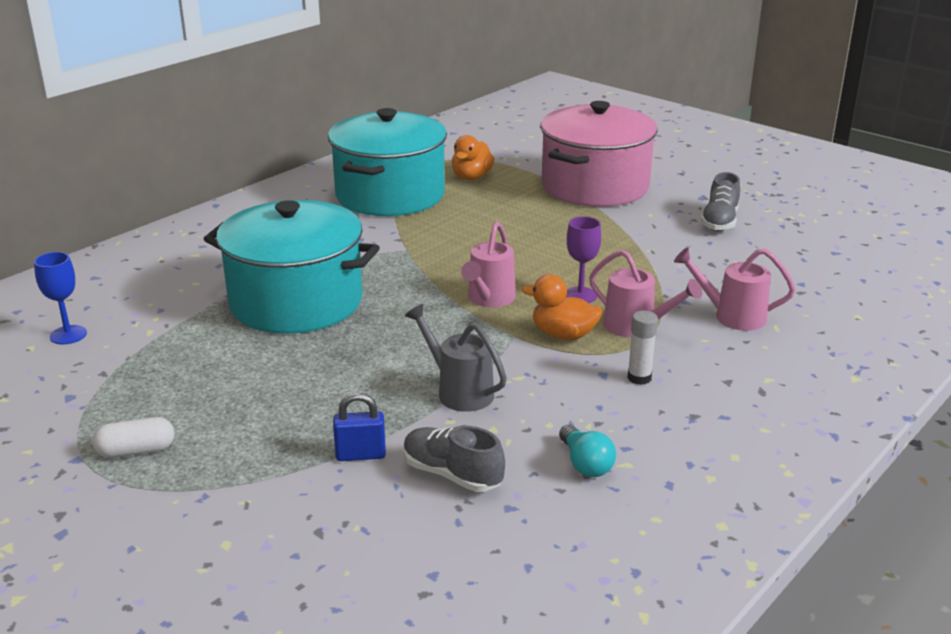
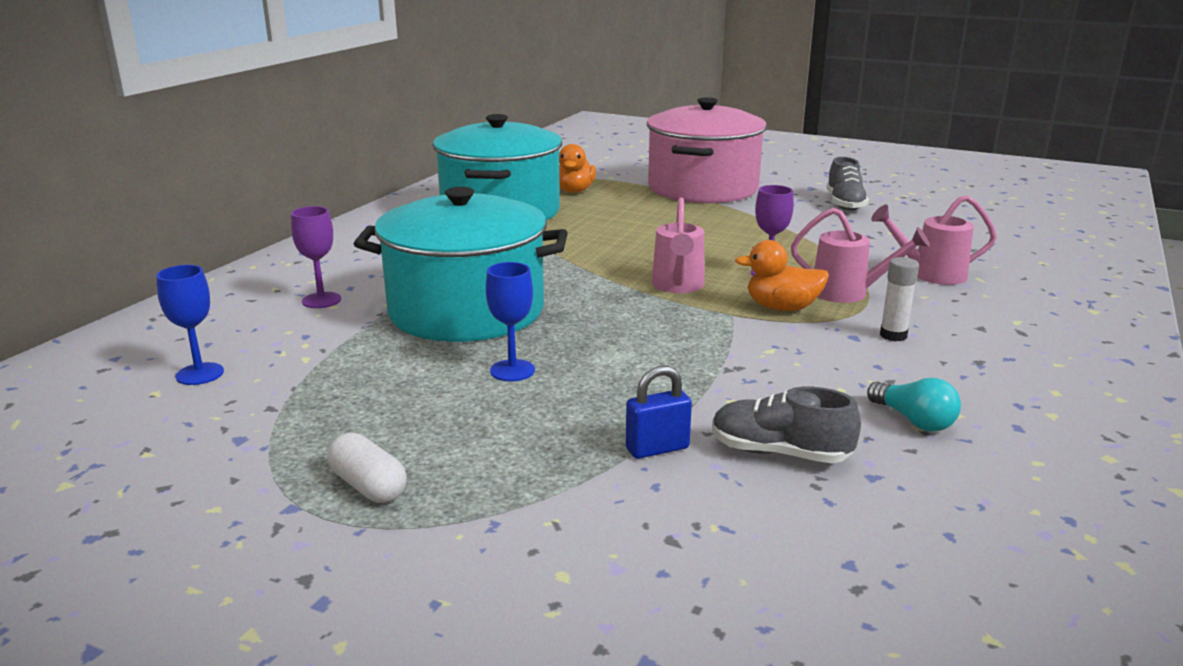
camera: 15 degrees left, 5 degrees down
white capsule [92,417,174,458] -> white capsule turned 75 degrees clockwise [327,433,407,503]
grey watering can [405,304,507,412] -> none
none -> purple goblet [291,206,341,308]
none -> blue goblet [486,262,535,381]

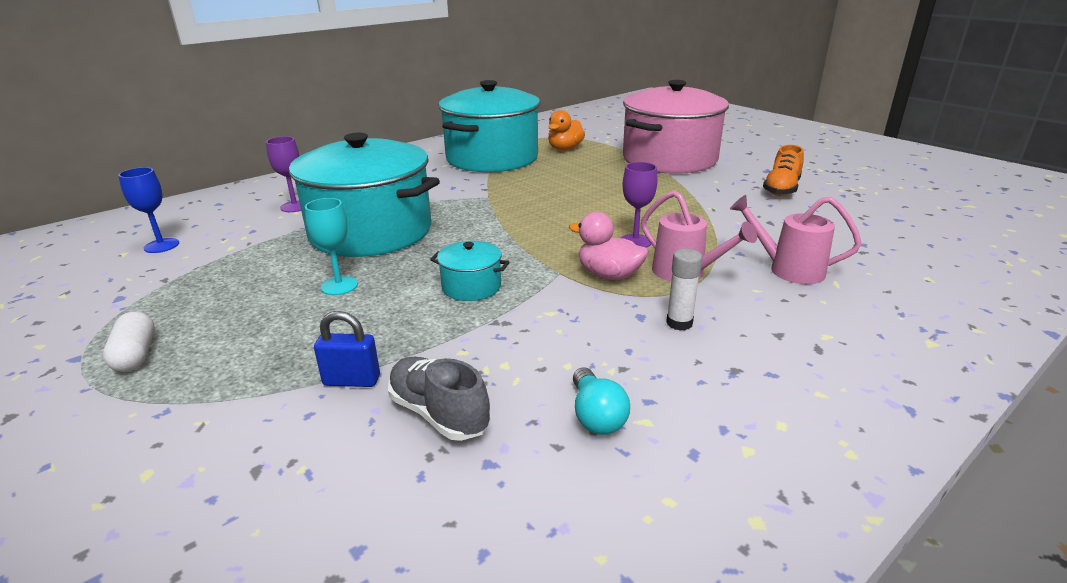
camera: 25 degrees right, 5 degrees up
blue goblet [486,262,535,381] -> turquoise goblet [305,198,358,295]
pink watering can [652,197,705,293] -> none
orange duck [735,240,829,311] -> pink duck [569,212,648,281]
grey shoe [826,157,869,211] -> orange shoe [763,145,804,196]
none -> turquoise pot [430,241,510,301]

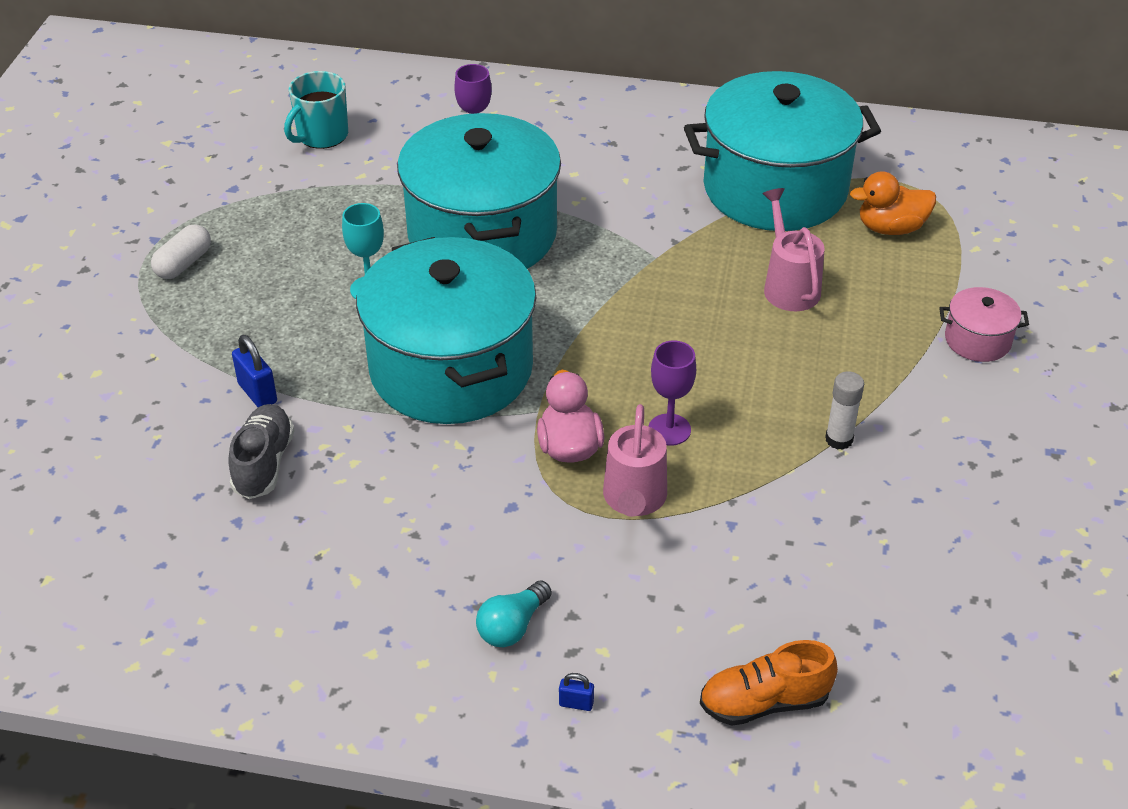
camera: 50 degrees right, 15 degrees up
blue goblet [118,167,179,253] -> turquoise mug [284,71,348,149]
turquoise pot [430,241,510,301] -> turquoise pot [356,237,536,424], size x2.42
turquoise light bulb [573,367,630,435] -> turquoise light bulb moved to [476,581,552,647]
pink pot [623,80,729,174] -> pink pot [939,287,1029,362], size x0.41
white glue stick [666,249,702,331] -> white glue stick moved to [825,372,864,450]
pink watering can [730,195,862,284] -> pink watering can moved to [762,188,824,311]
orange shoe [763,145,804,196] -> orange shoe moved to [700,640,838,726]
none -> blue padlock [559,673,594,711]

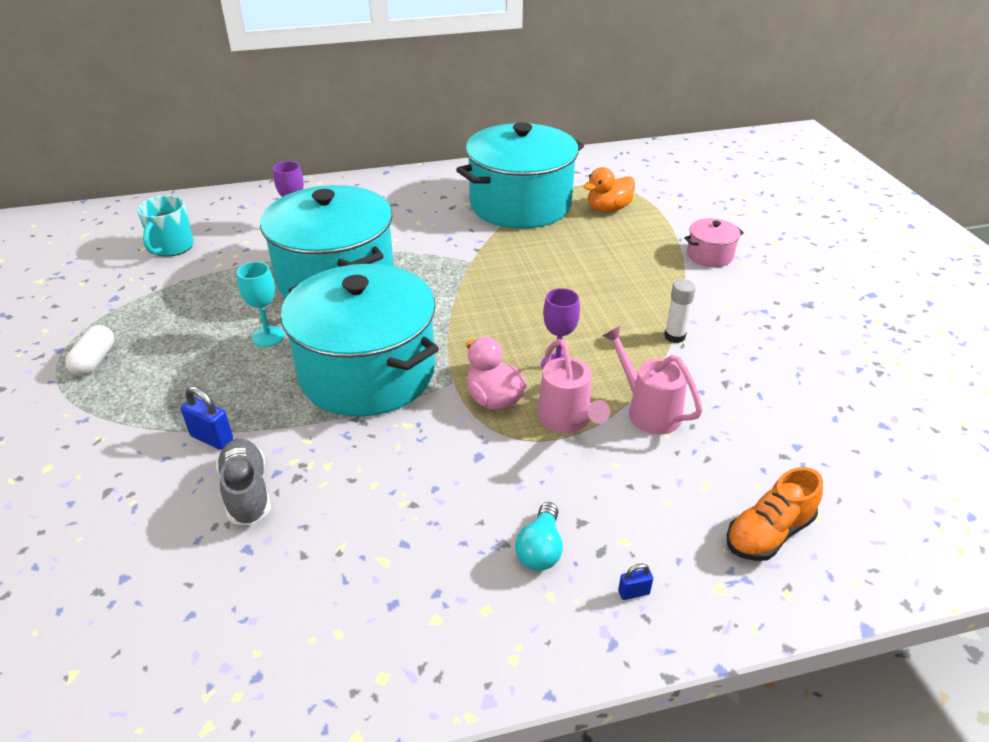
camera: 25 degrees left, 5 degrees down
pink watering can [762,188,824,311] -> pink watering can moved to [602,326,703,434]

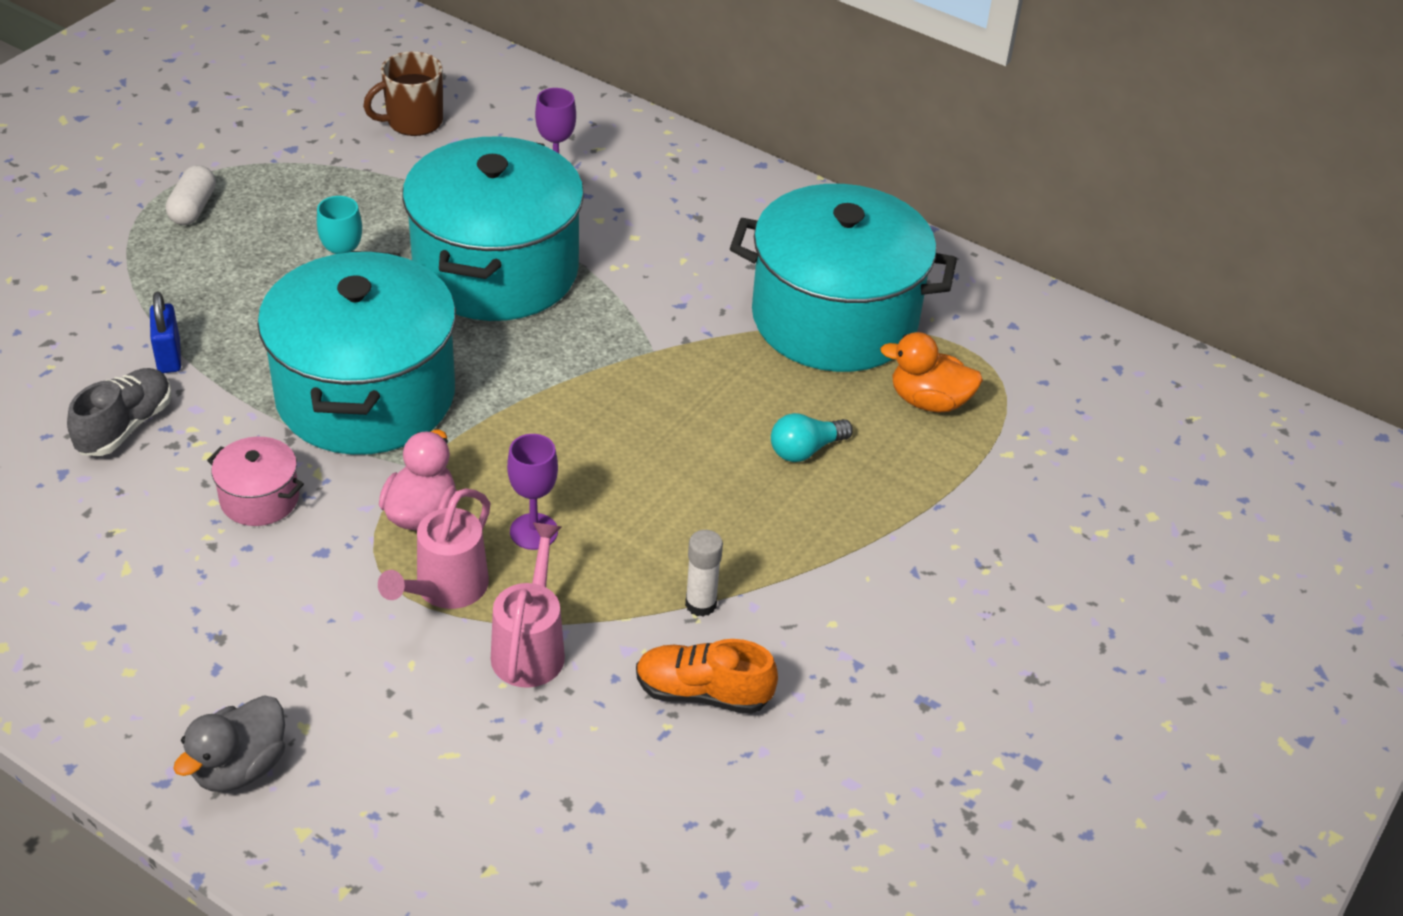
camera: 45 degrees right, 5 degrees up
white capsule [65,325,115,376] -> white capsule turned 45 degrees counterclockwise [166,165,216,225]
turquoise mug [137,195,194,257] -> brown mug [363,51,443,136]
turquoise light bulb [515,502,563,571] -> turquoise light bulb moved to [771,413,853,462]
blue padlock [618,563,653,600] -> grey duck [173,695,285,792]
pink pot [684,218,744,267] -> pink pot moved to [207,437,304,526]
orange shoe [726,467,823,561] -> orange shoe moved to [636,639,778,714]

